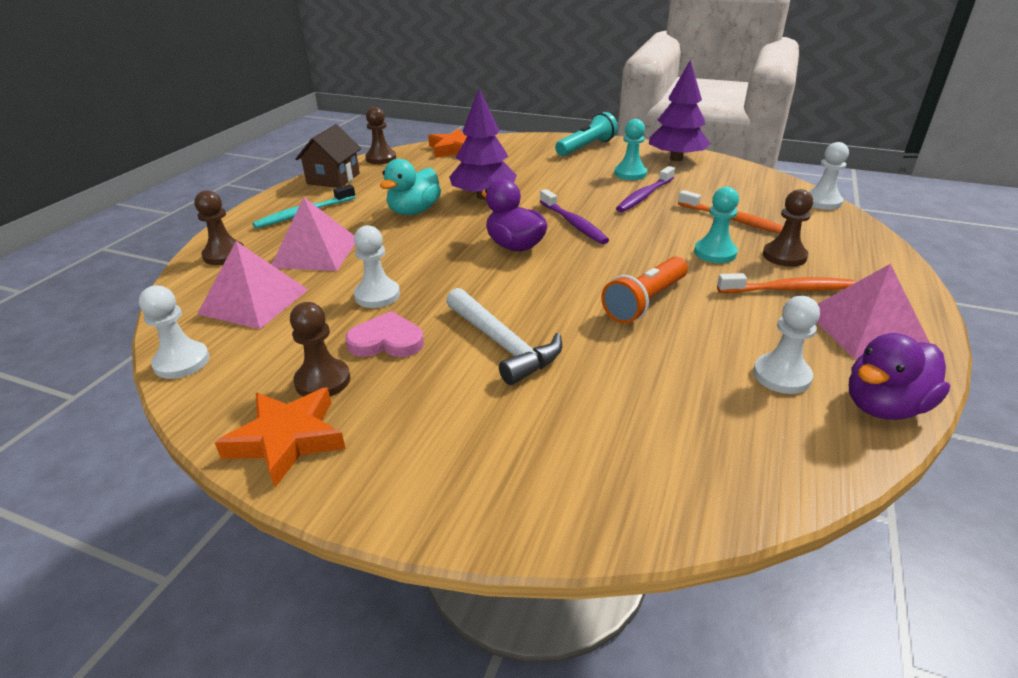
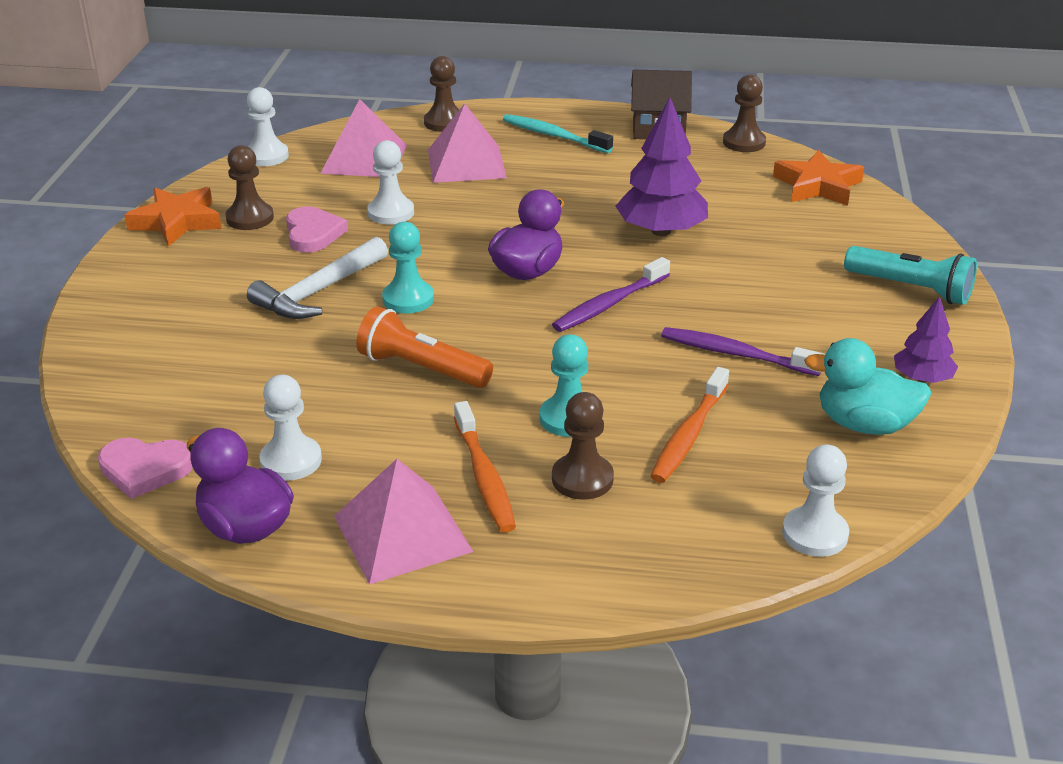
camera: 75 degrees right, 0 degrees up
turquoise duck [380,159,441,215] -> turquoise duck moved to [804,338,931,435]
turquoise pawn [614,119,647,180] -> turquoise pawn moved to [382,222,434,313]
purple tree [649,60,710,161] -> purple tree [894,296,958,383], size x0.57
none -> pink heart [98,438,193,499]

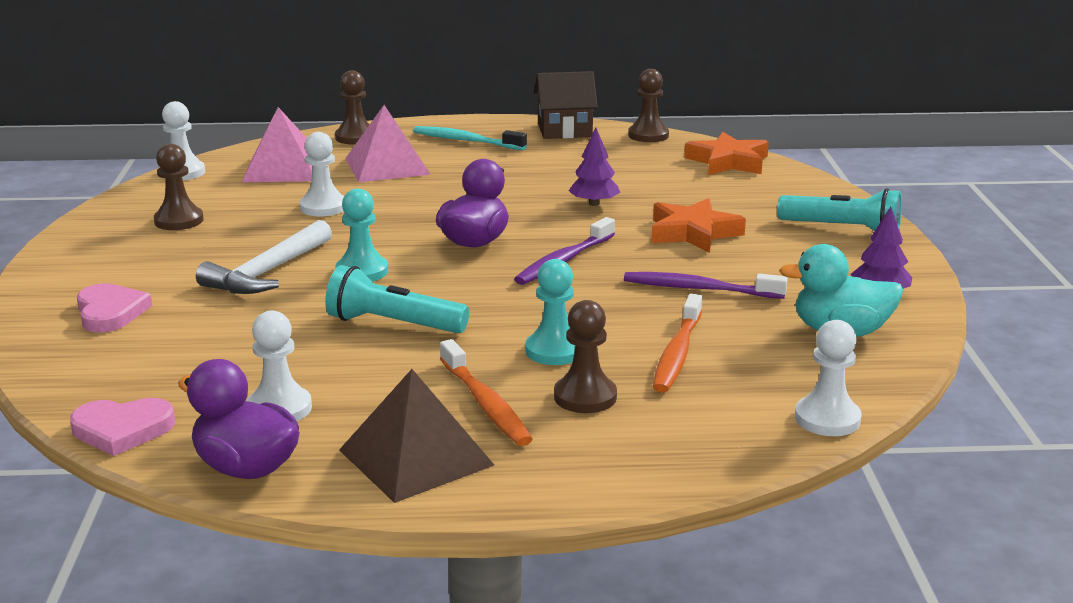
camera: 10 degrees left, 10 degrees down
orange star [125,187,222,246] -> orange star moved to [651,198,746,253]
pink heart [286,206,348,253] -> pink heart moved to [77,283,152,333]
pink pyramid [334,459,474,585] -> brown pyramid [339,369,494,503]
orange flashlight [356,306,493,388] -> turquoise flashlight [325,265,469,333]
purple tree [616,98,708,236] -> purple tree [569,128,620,206], size x0.57

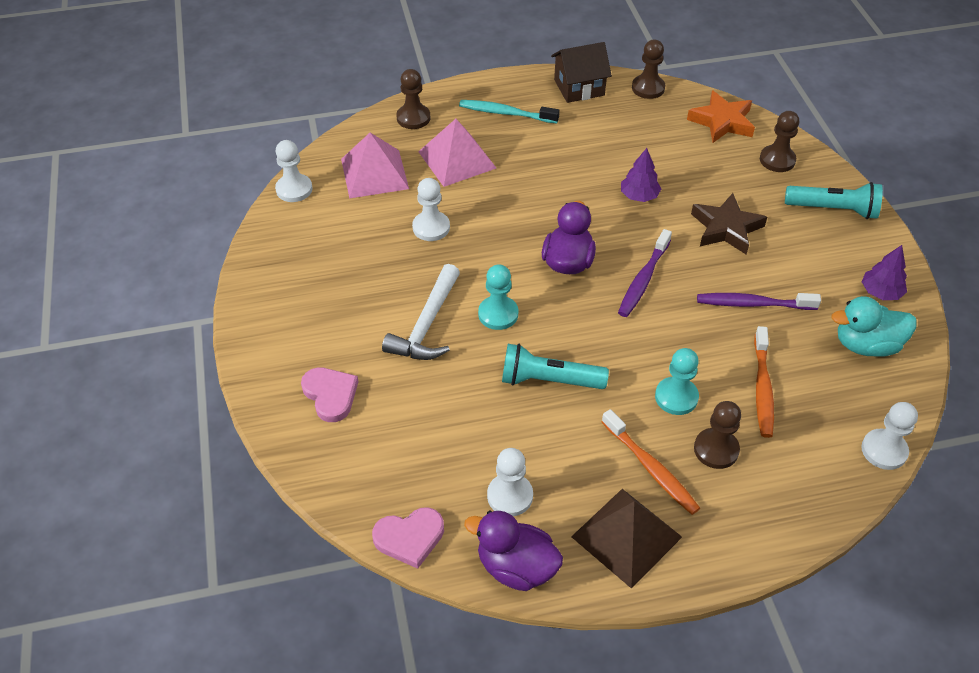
camera: 10 degrees left, 25 degrees up
brown pawn [154,144,204,230] -> brown pawn moved to [760,111,799,172]
orange star [651,198,746,253] -> brown star [691,193,767,255]

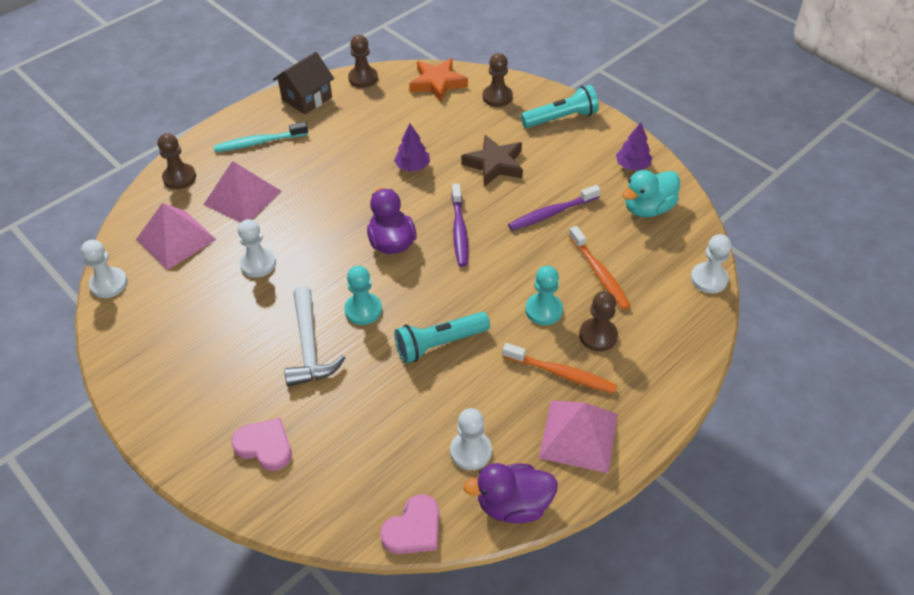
camera: 30 degrees left, 0 degrees up
brown pyramid [571,489,682,589] -> pink pyramid [539,401,618,473]

